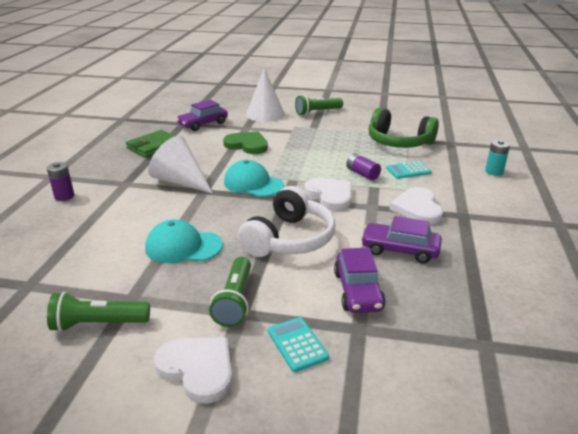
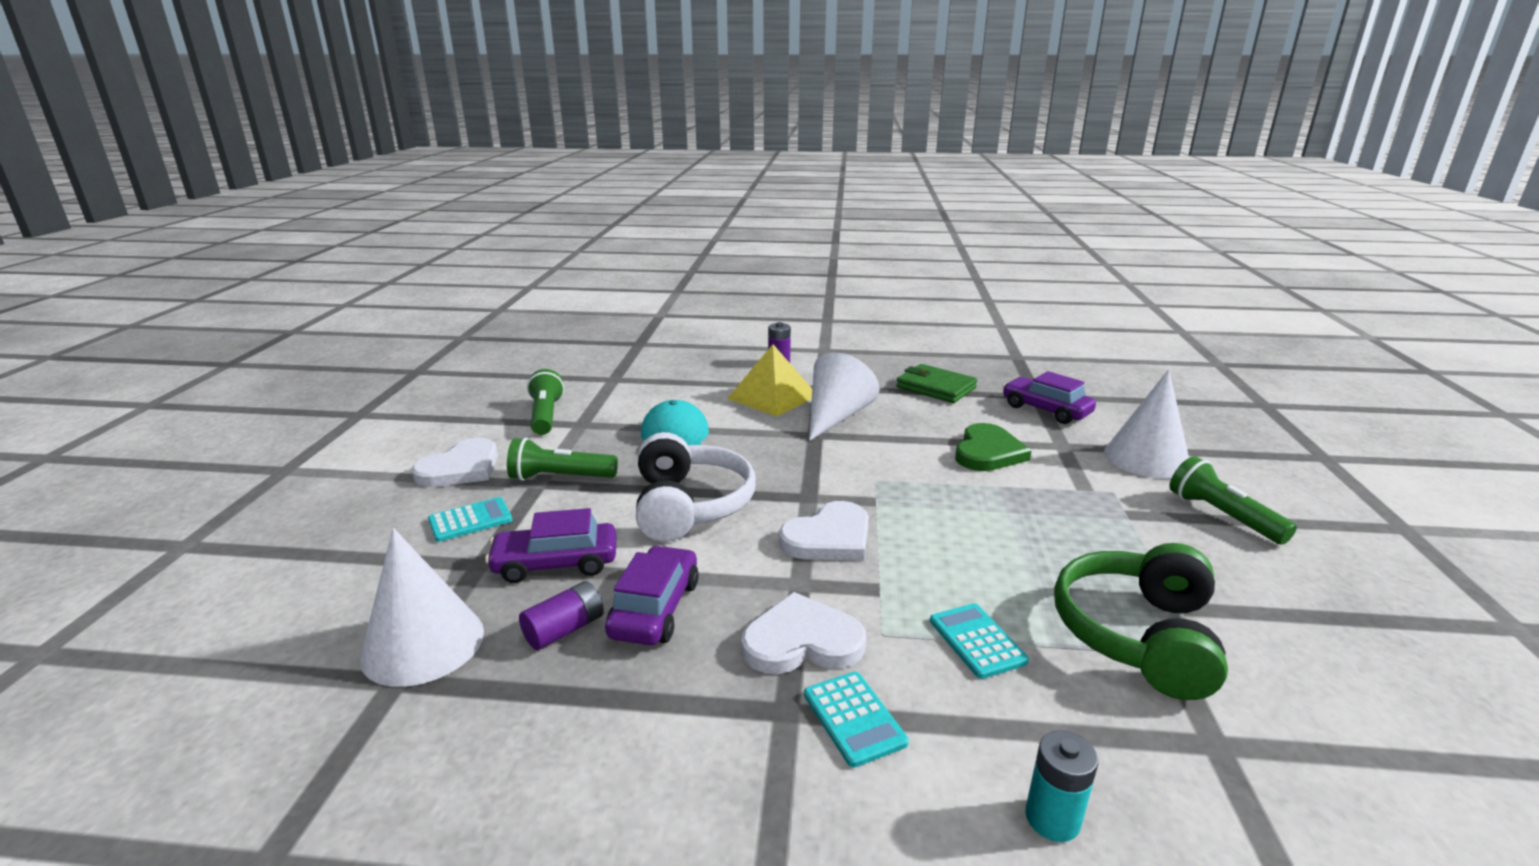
camera: 85 degrees right, 5 degrees down
turquoise cap [224,160,284,197] -> none
white headphones [238,186,335,257] -> white headphones turned 120 degrees counterclockwise [636,432,756,542]
purple battery [346,153,381,180] -> purple battery moved to [519,581,604,650]
none -> white cone [360,528,484,687]
none -> yellow pyramid [727,344,812,417]
none -> turquoise calculator [804,672,909,768]

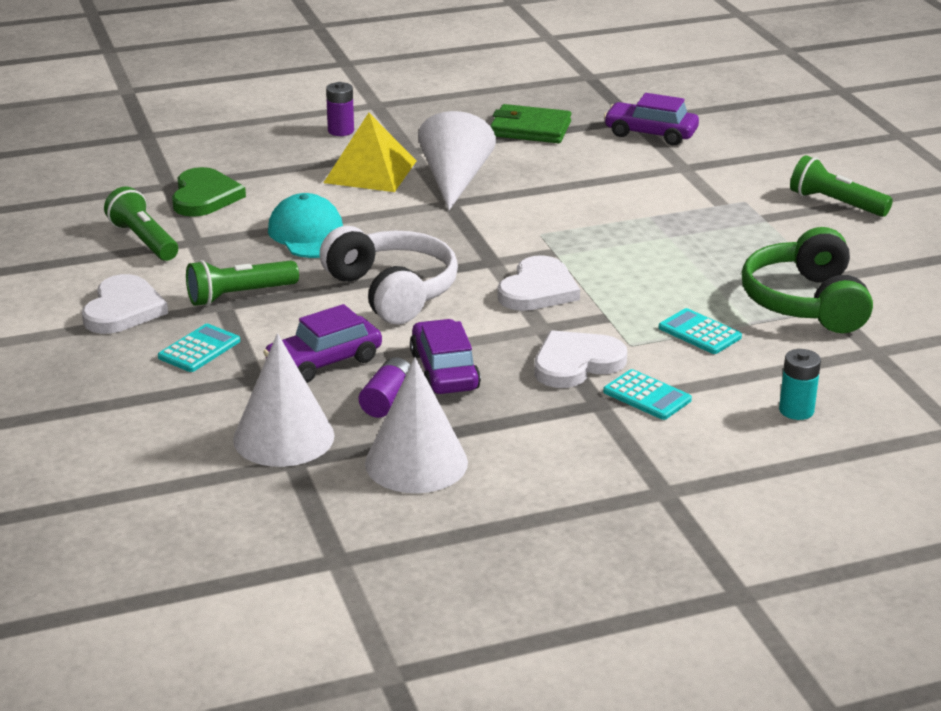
camera: 25 degrees left, 5 degrees up
green heart [955,423,1031,471] -> green heart moved to [172,167,246,217]
white cone [1104,370,1189,479] -> white cone moved to [365,358,468,493]

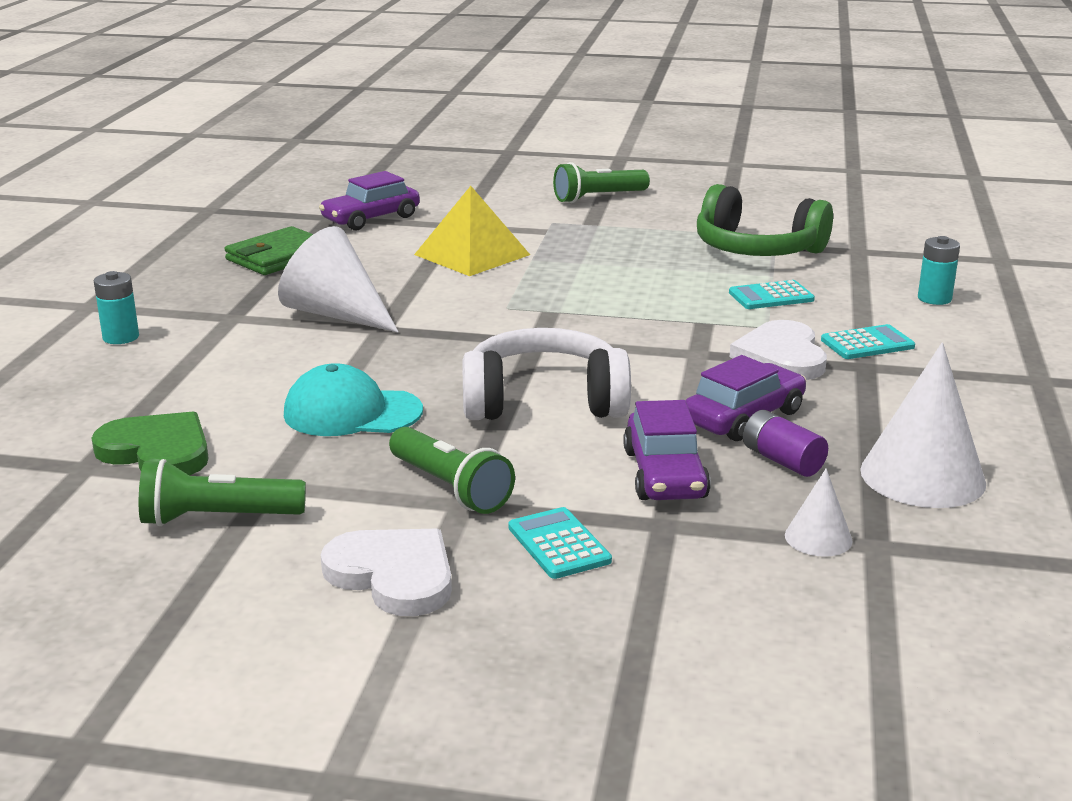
camera: 60 degrees left, 5 degrees down
green flashlight [186,260,299,306] -> green flashlight turned 45 degrees counterclockwise [389,427,515,514]
white cone [233,333,334,467] -> white cone [785,468,853,557], size x0.51
yellow pyramid [323,113,416,192] -> yellow pyramid moved to [414,186,530,276]
purple battery [326,82,354,136] -> turquoise battery [94,271,139,344]
purple car [410,319,481,394] -> purple car turned 120 degrees clockwise [685,355,806,441]
white heart [497,255,580,311] -> none

